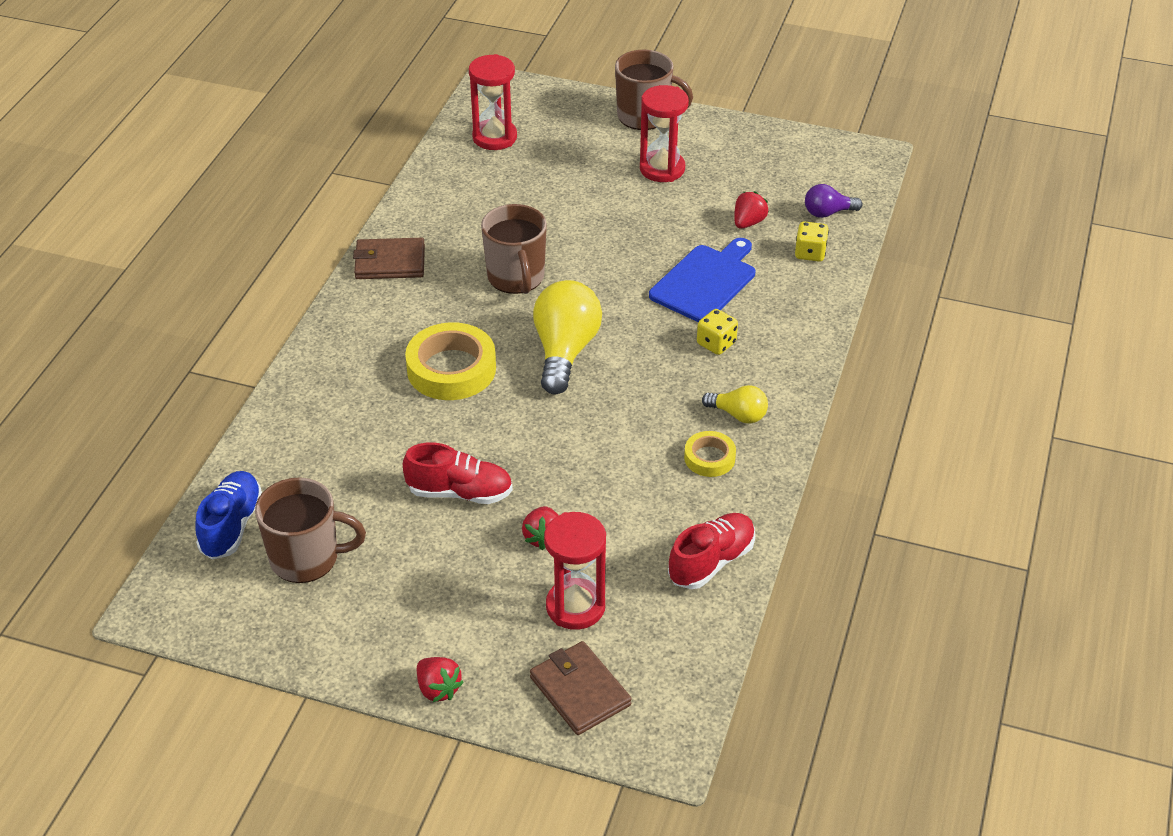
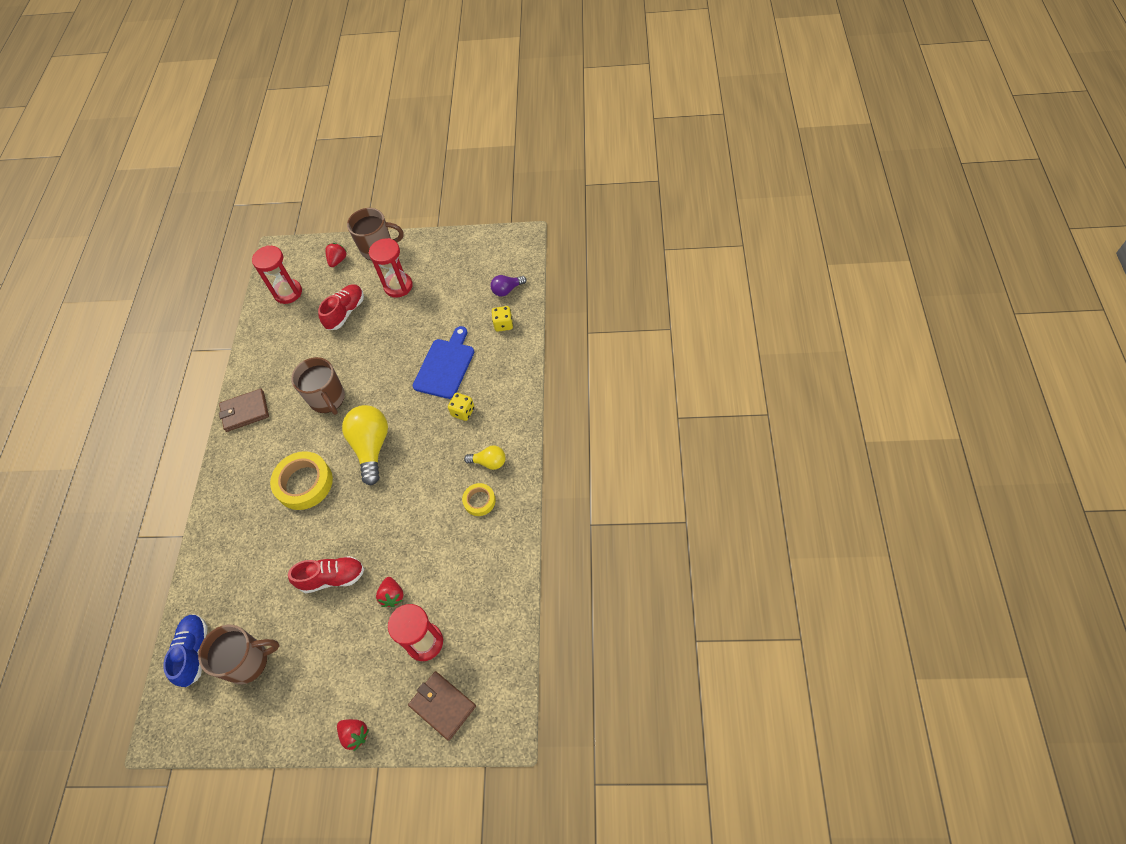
camera: 10 degrees left, 15 degrees up
red shoe [668,513,755,589] -> red shoe moved to [318,284,364,330]
red strawberry [734,191,769,229] -> red strawberry moved to [325,243,347,267]

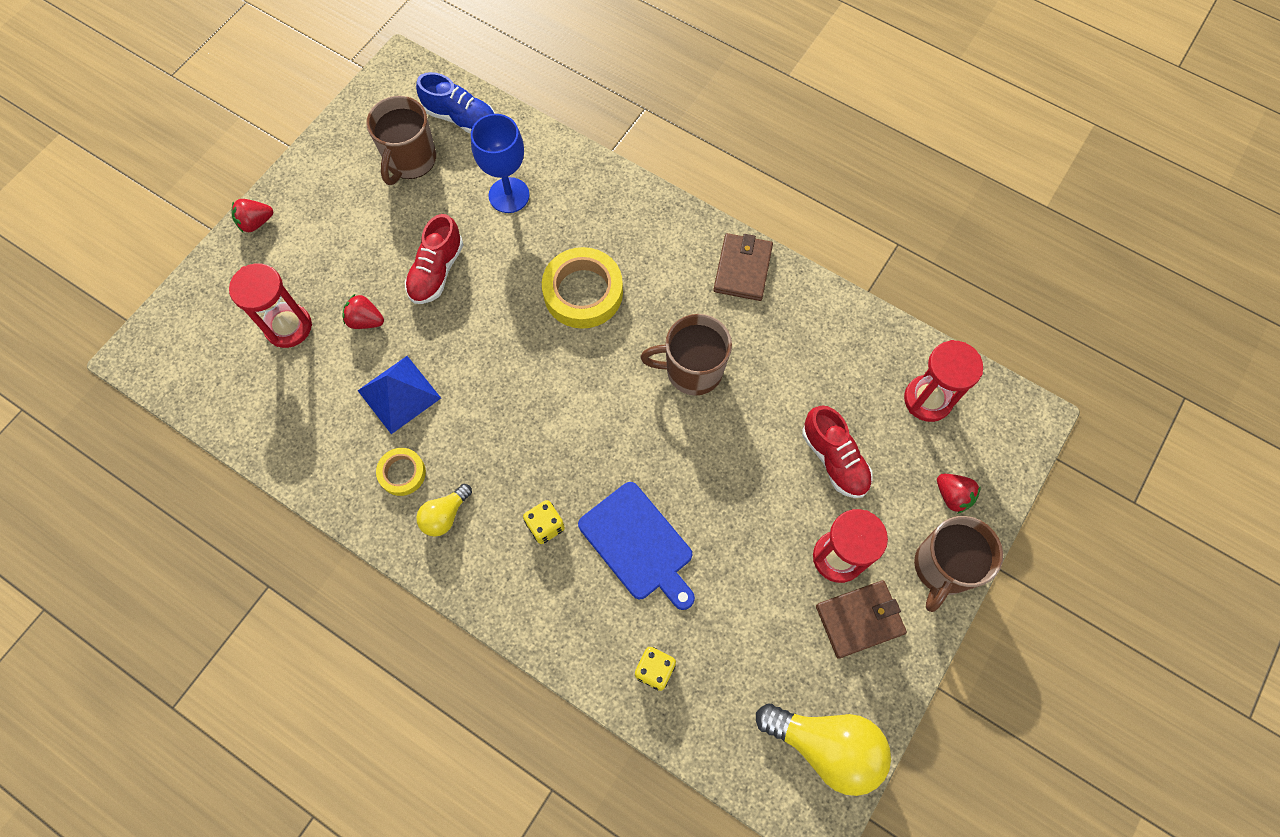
camera: 115 degrees right, 10 degrees up
yellow light bulb [342,405,388,485] -> yellow light bulb moved to [756,704,891,796]
brown wallet [408,671,476,741] -> brown wallet moved to [816,580,907,659]
purple light bulb [491,275,527,297] -> none
none -> blue pyramid [357,356,441,434]
none -> blue goblet [471,114,530,213]

